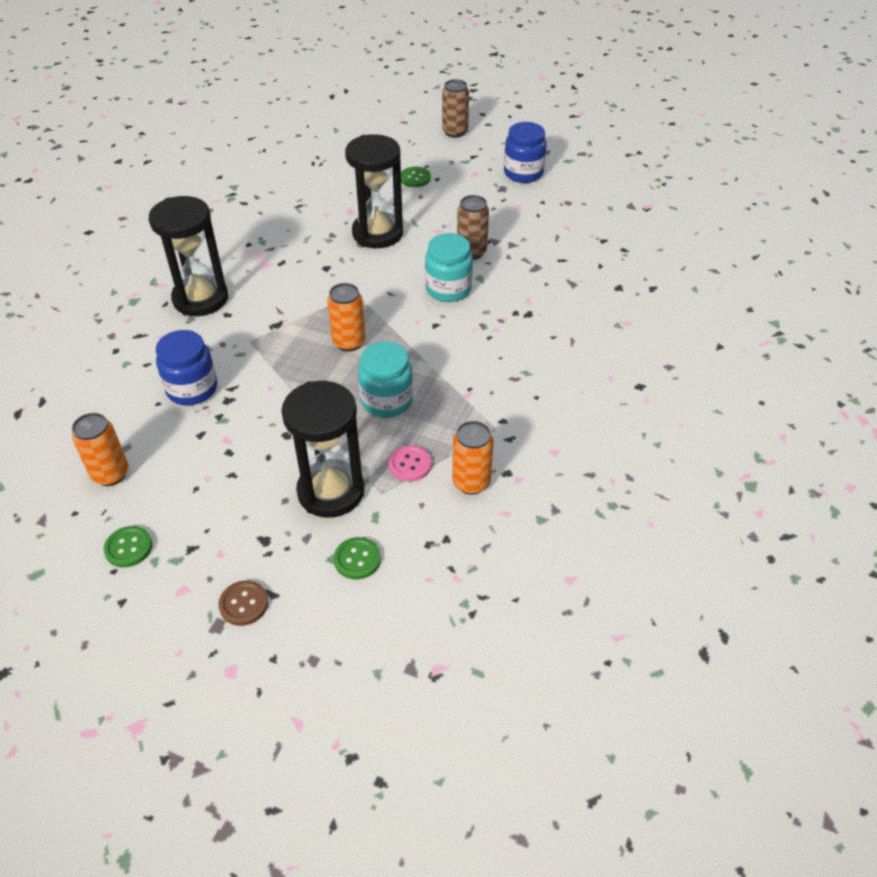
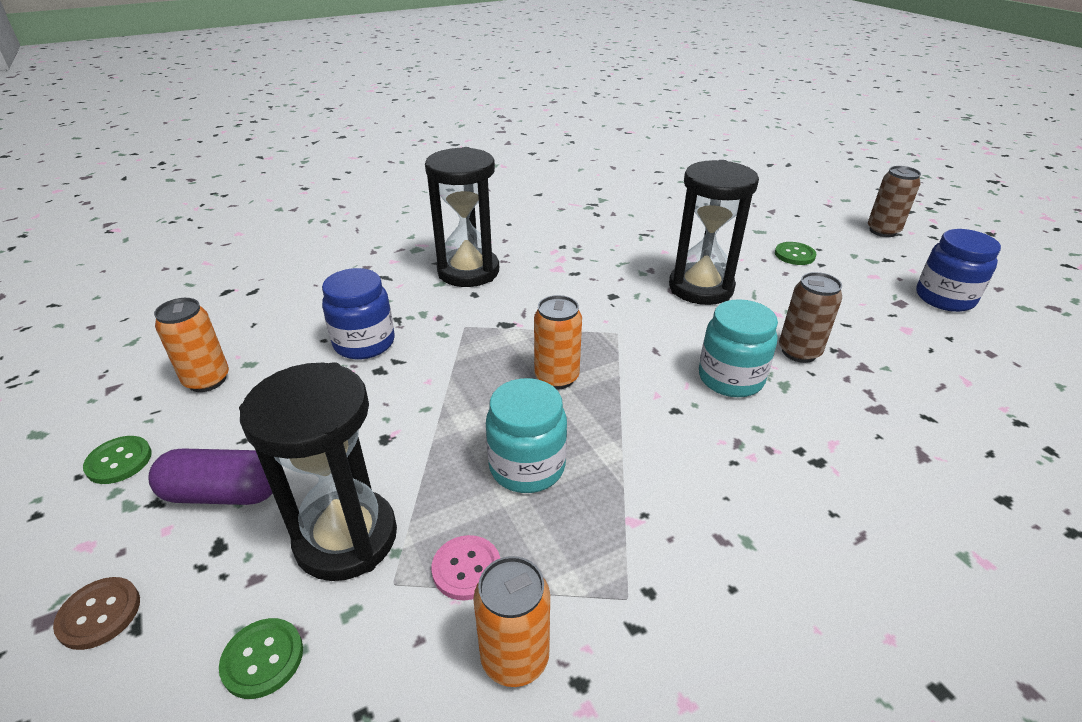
camera: 40 degrees right, 10 degrees down
none -> purple capsule [148,449,273,505]

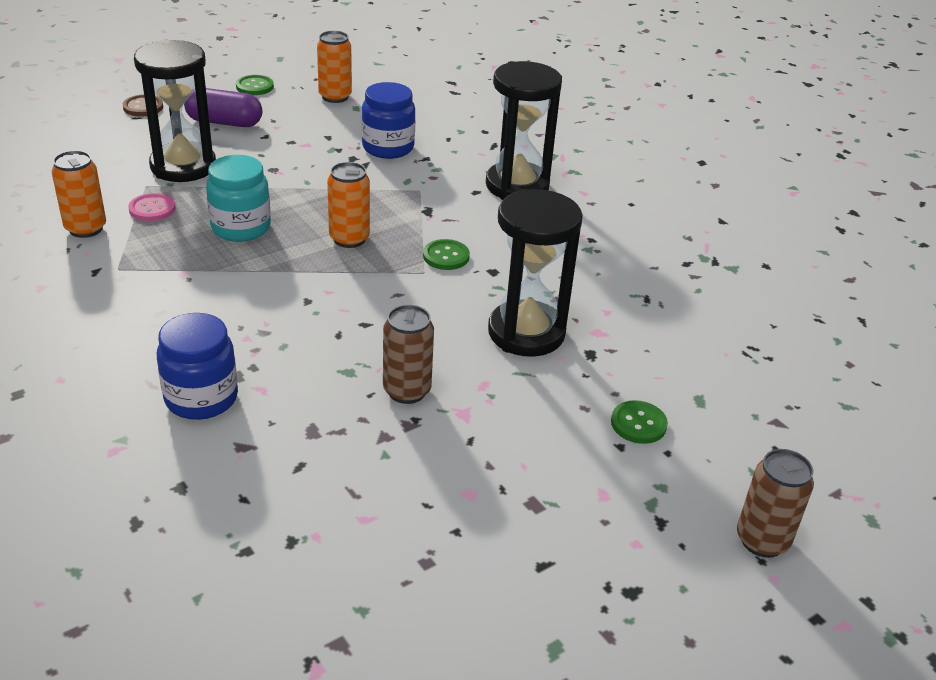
camera: 80 degrees right, 0 degrees up
purple capsule [148,449,273,505] -> purple capsule turned 75 degrees counterclockwise [184,88,263,127]
green button [219,618,303,699] -> green button moved to [423,239,470,270]
turquoise jar [699,299,778,397] -> none
blue jar [916,229,1001,312] -> blue jar moved to [157,313,238,420]

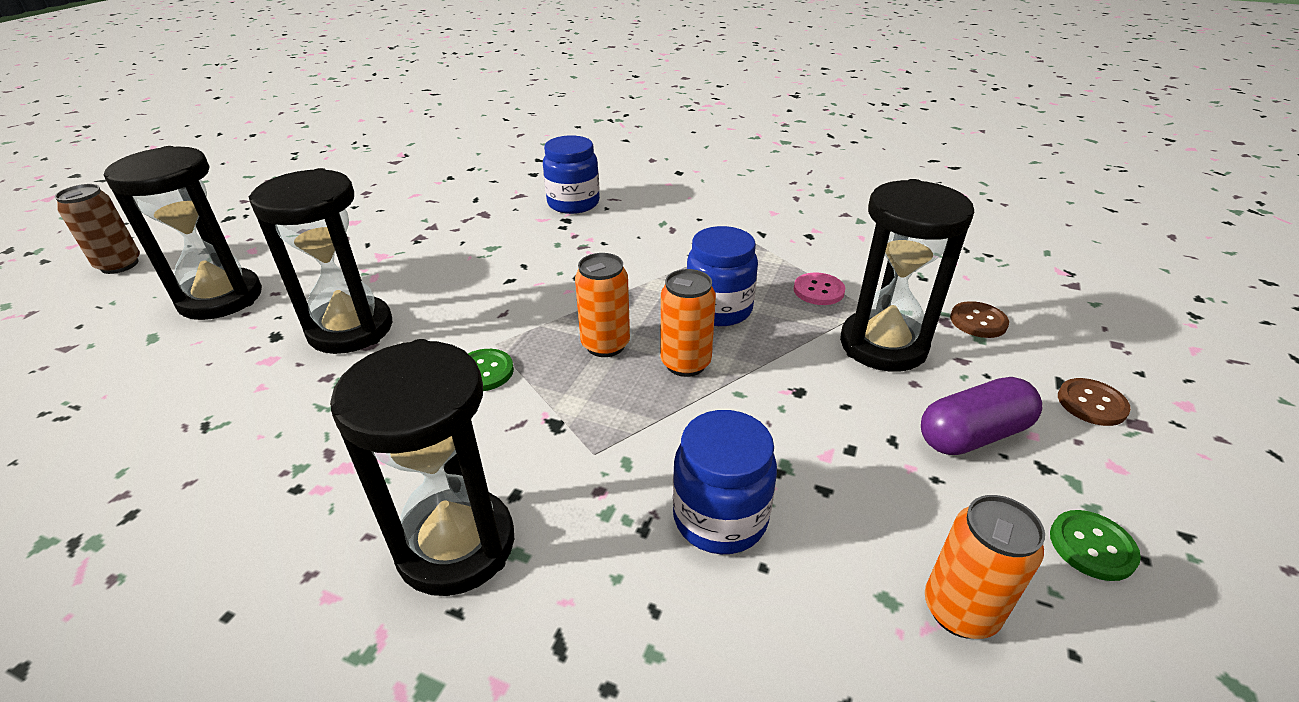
camera: 150 degrees right, 0 degrees up
orange can [52,150,106,238] -> orange can moved to [660,269,716,377]
turquoise jar [206,155,271,242] -> blue jar [687,226,758,326]
brown can [383,305,434,404] -> none
green button [611,400,668,444] -> black hourglass [103,146,262,320]
none -> brown button [950,301,1009,338]

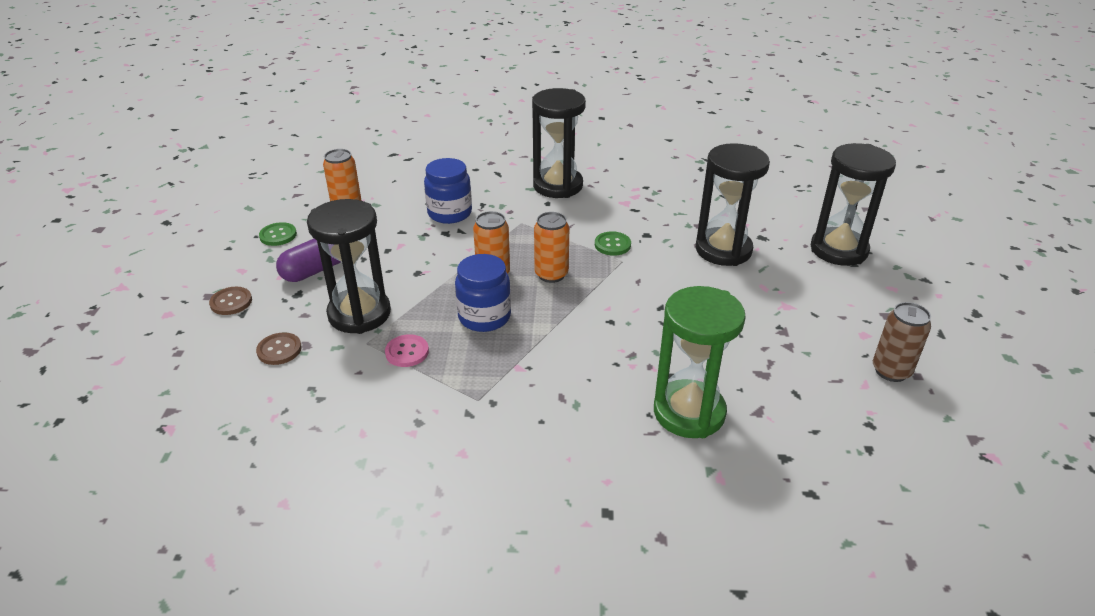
camera: 160 degrees right, 0 degrees up
brown can [55,184,140,274] -> brown can moved to [873,302,931,382]
blue jar [543,135,600,214] -> green hourglass [654,286,746,438]

